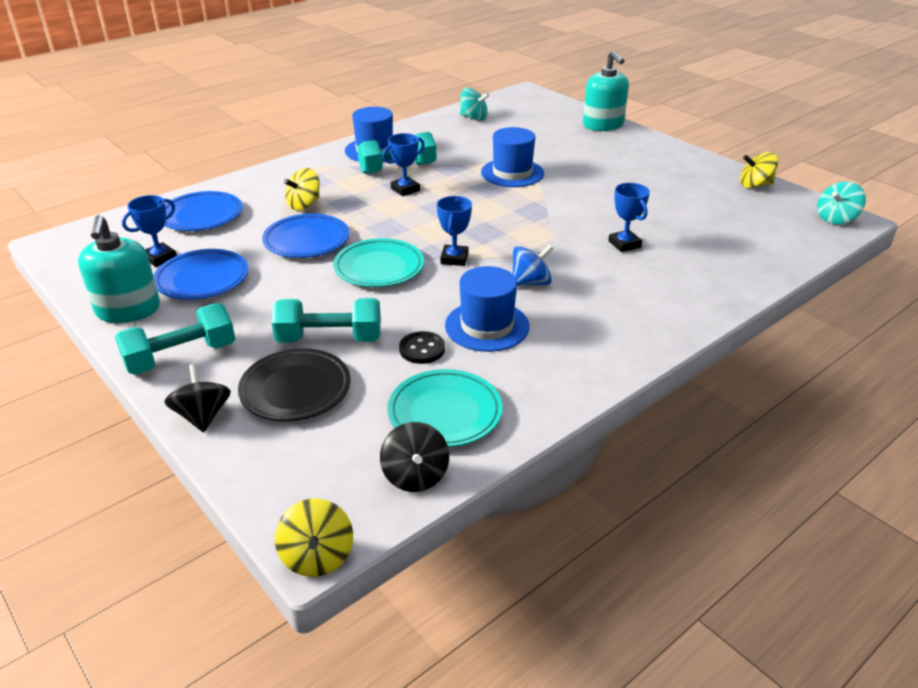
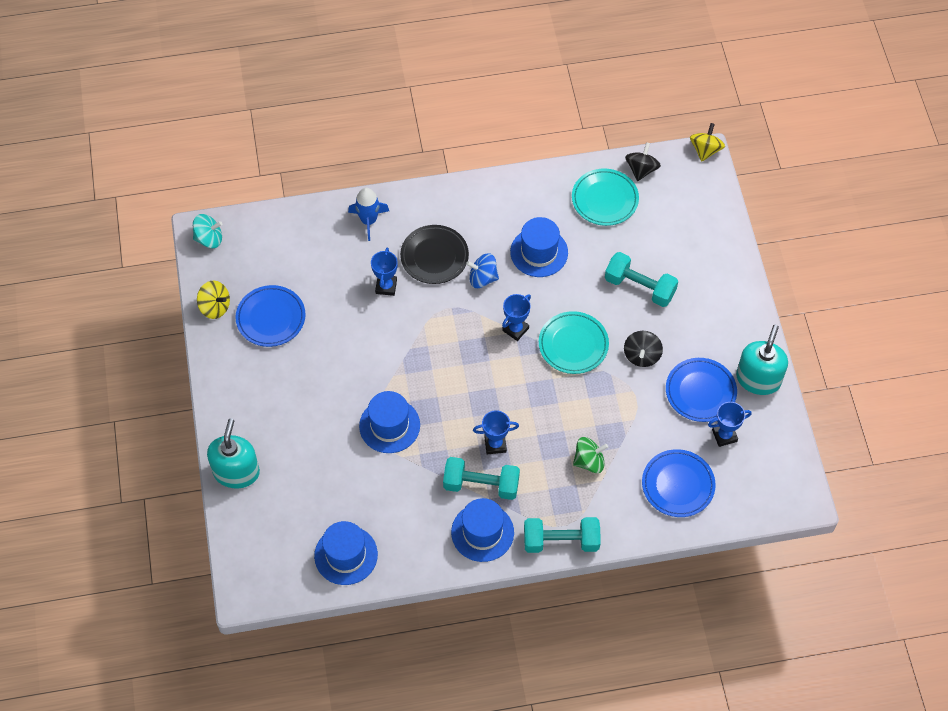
camera: 150 degrees left, 25 degrees up
turquoise dumbbell [115,303,235,375] -> turquoise dumbbell moved to [524,517,600,553]
black spinning top [164,364,231,432] -> black spinning top moved to [624,331,663,367]
black plate [238,348,351,421] -> black plate moved to [400,225,469,284]
blue plate [262,214,349,258] -> blue plate moved to [236,285,306,347]
yellow spinning top [284,168,320,210] -> green spinning top [573,437,608,473]
black button [399,331,445,364] -> none
turquoise spinning top [460,88,489,121] -> blue hat [314,521,378,585]
none -> blue rocket [348,188,389,241]

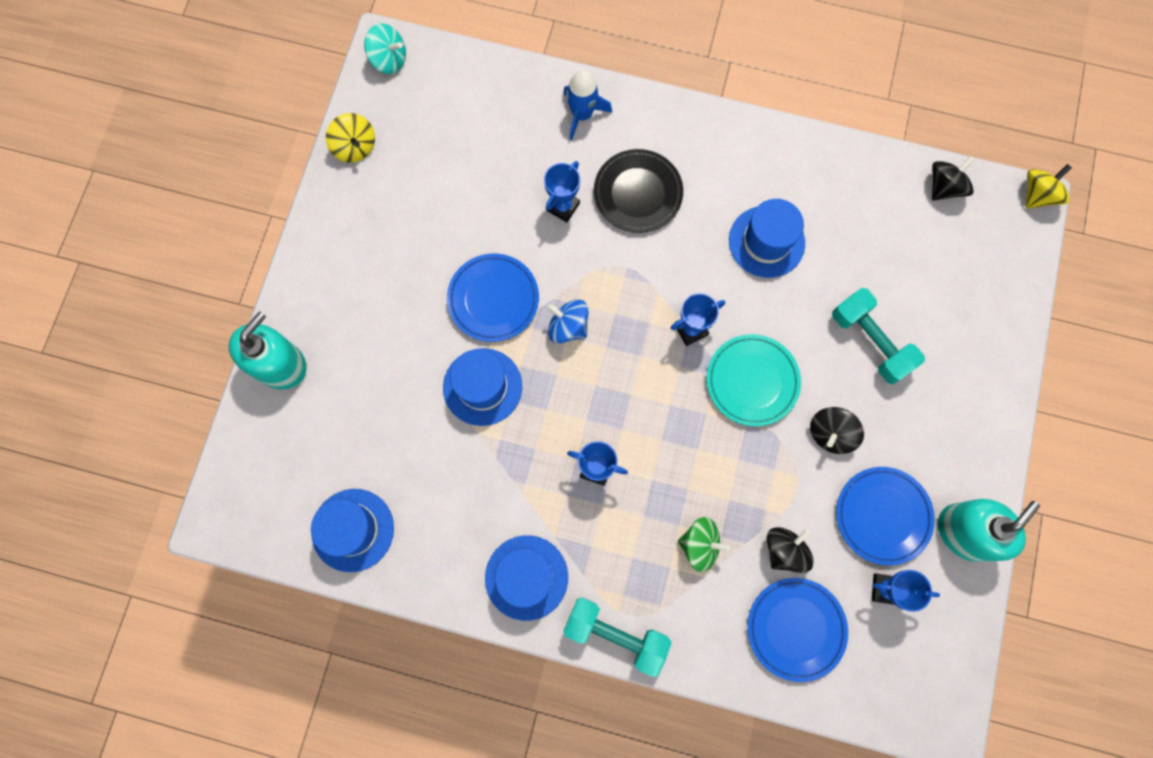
camera: 25 degrees right, 15 degrees up
blue plate [236,285,306,347] -> blue plate moved to [447,254,539,342]
turquoise dumbbell [443,457,520,500] -> none
blue spinning top [466,253,499,288] -> blue spinning top moved to [548,300,588,343]
turquoise plate [572,169,639,226] -> none
none -> black spinning top [767,527,814,573]

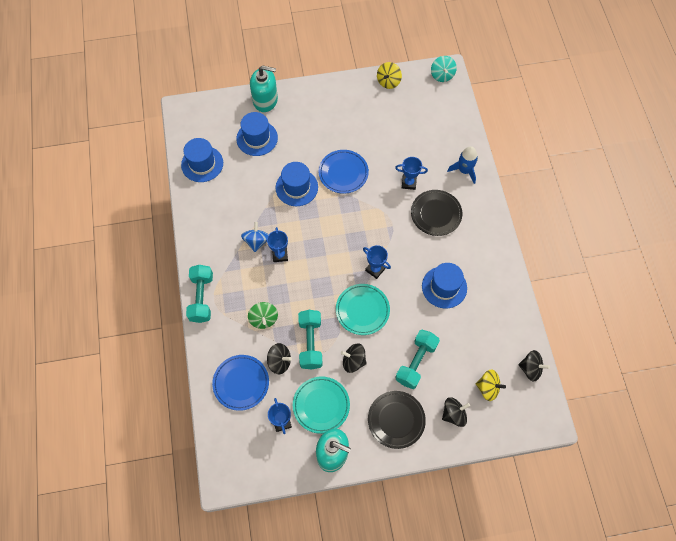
camera: 65 degrees right, 10 degrees down
blue hat [485,535,568,621] -> blue hat moved to [236,112,278,156]
blue spinning top [548,300,588,343] -> blue spinning top moved to [241,222,268,252]
blue plate [836,467,935,565] -> turquoise plate [293,376,350,434]
yellow spinning top [1026,164,1072,209] -> yellow spinning top moved to [476,369,506,401]
none -> turquoise dumbbell [298,310,323,370]
none -> black plate [368,391,426,449]
none -> black spinning top [442,397,470,427]

